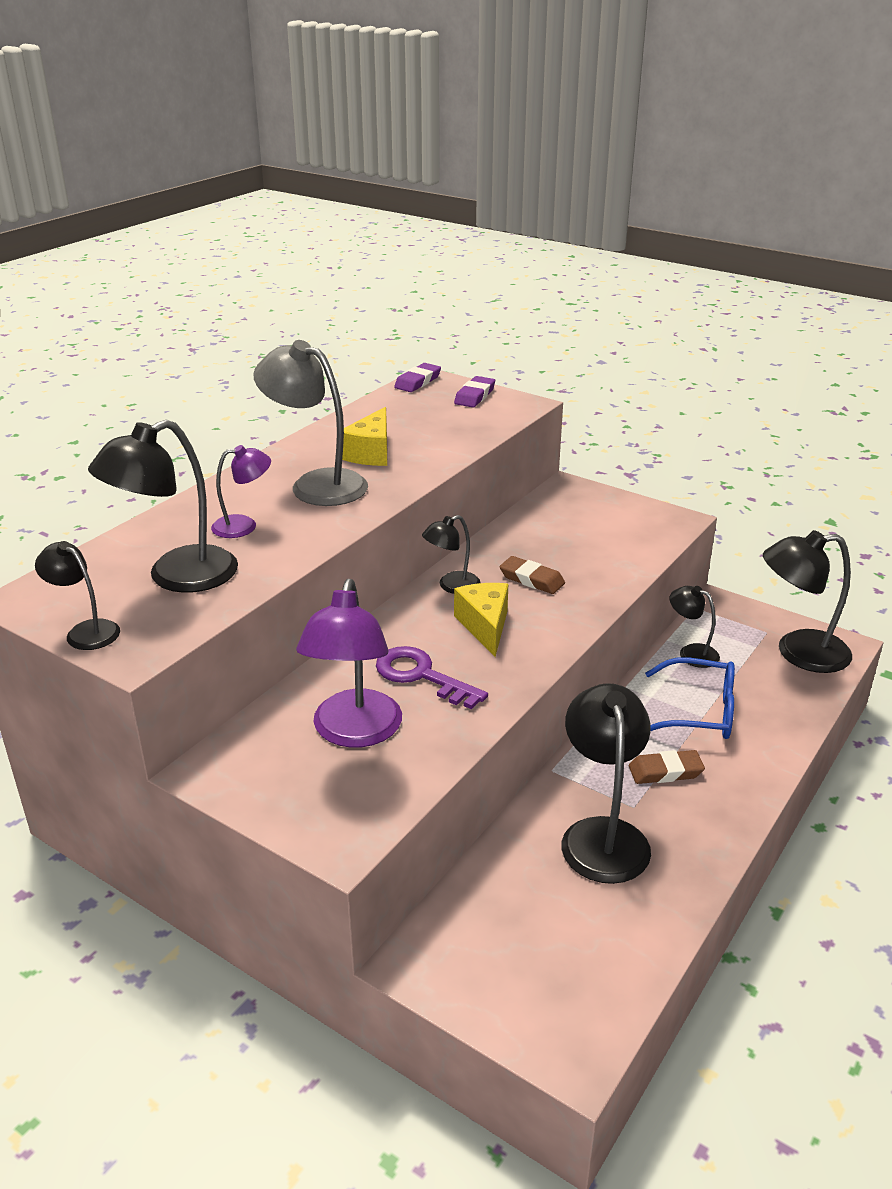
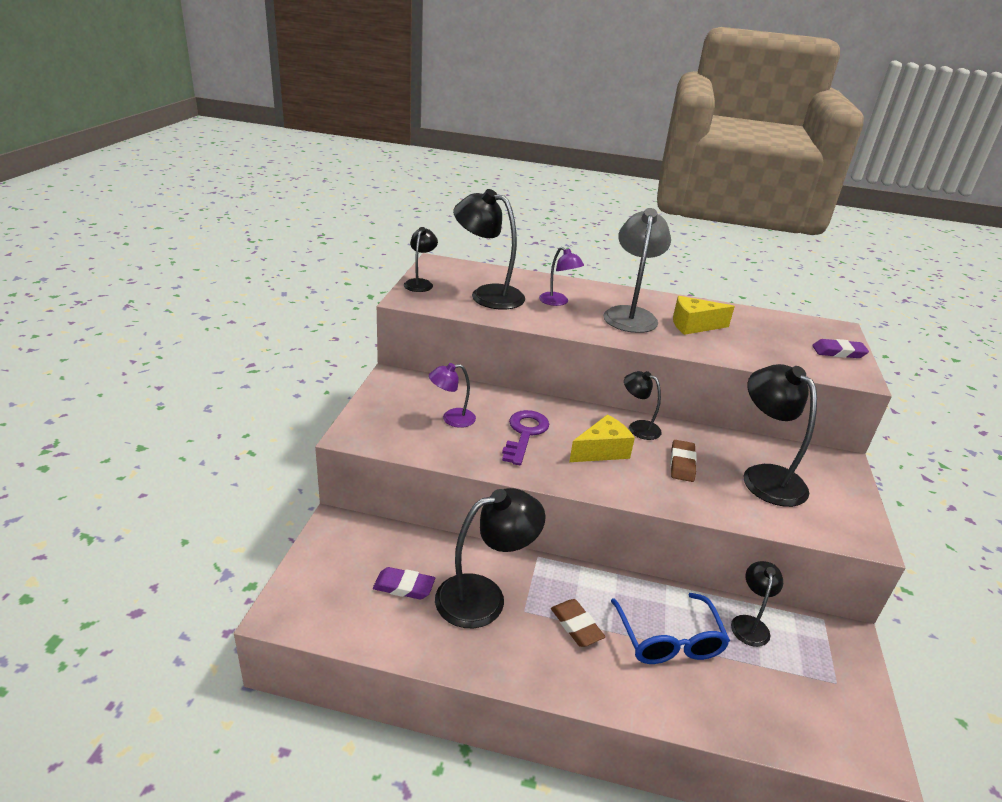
camera: 65 degrees right, 0 degrees up
purple lamp [296,579,402,748] -> purple lamp [429,363,476,428], size x0.55
purple eraser [394,363,441,392] -> purple eraser moved to [373,567,435,600]
black lamp [763,530,852,673] -> black lamp moved to [743,364,817,507]

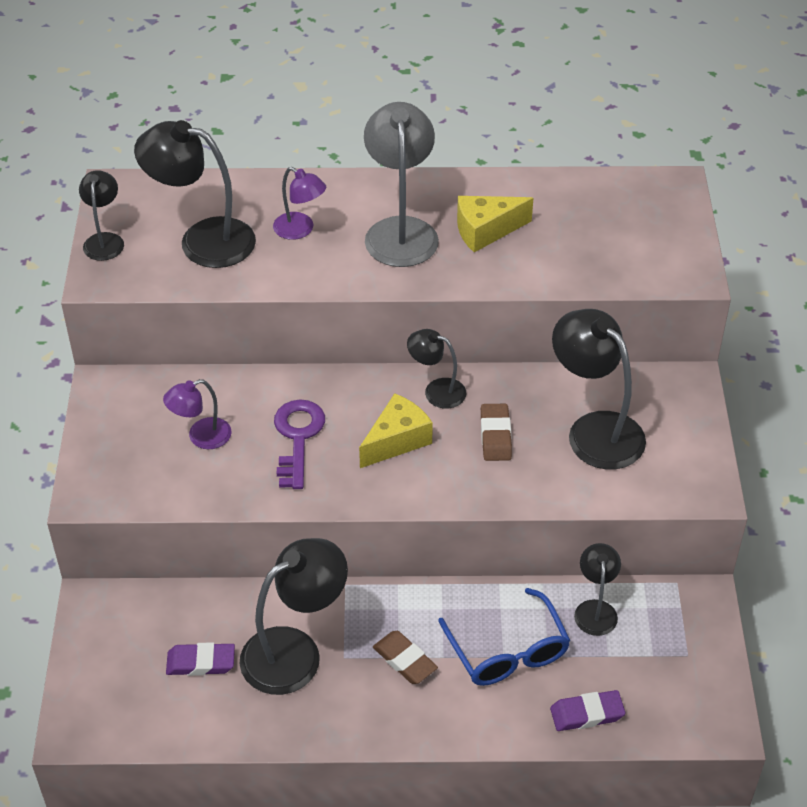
camera: 10 degrees left, 15 degrees up
purple eraser [812,339,869,358] -> purple eraser moved to [550,690,625,731]

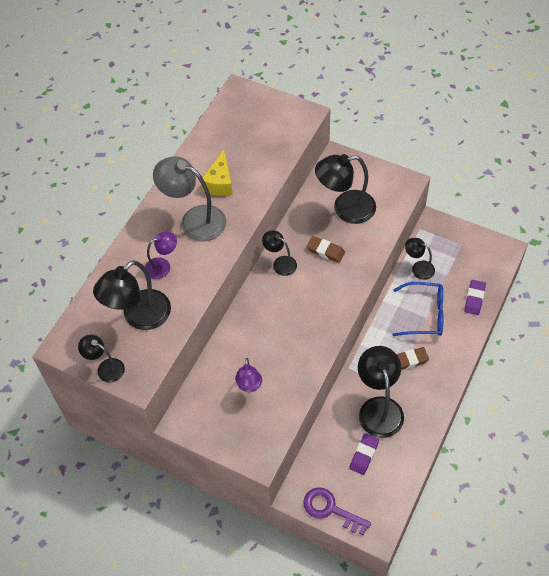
camera: 60 degrees left, 10 degrees up
purple key [274,400,325,489] -> purple key moved to [303,487,371,535]
yellow cheese [359,393,433,468] -> none
black lamp [407,329,466,409] -> black lamp turned 75 degrees clockwise [262,230,297,276]

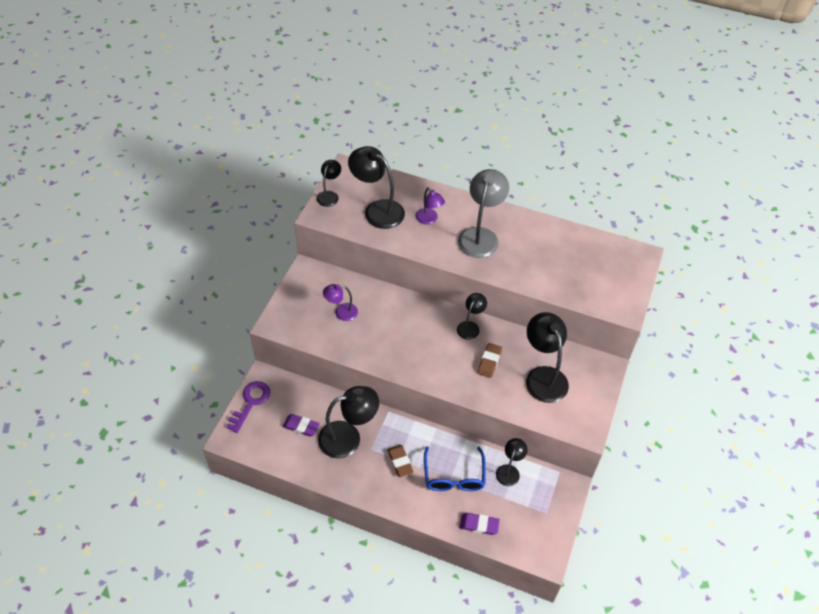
camera: 80 degrees right, 5 degrees down
yellow cheese [201,150,233,196] -> none

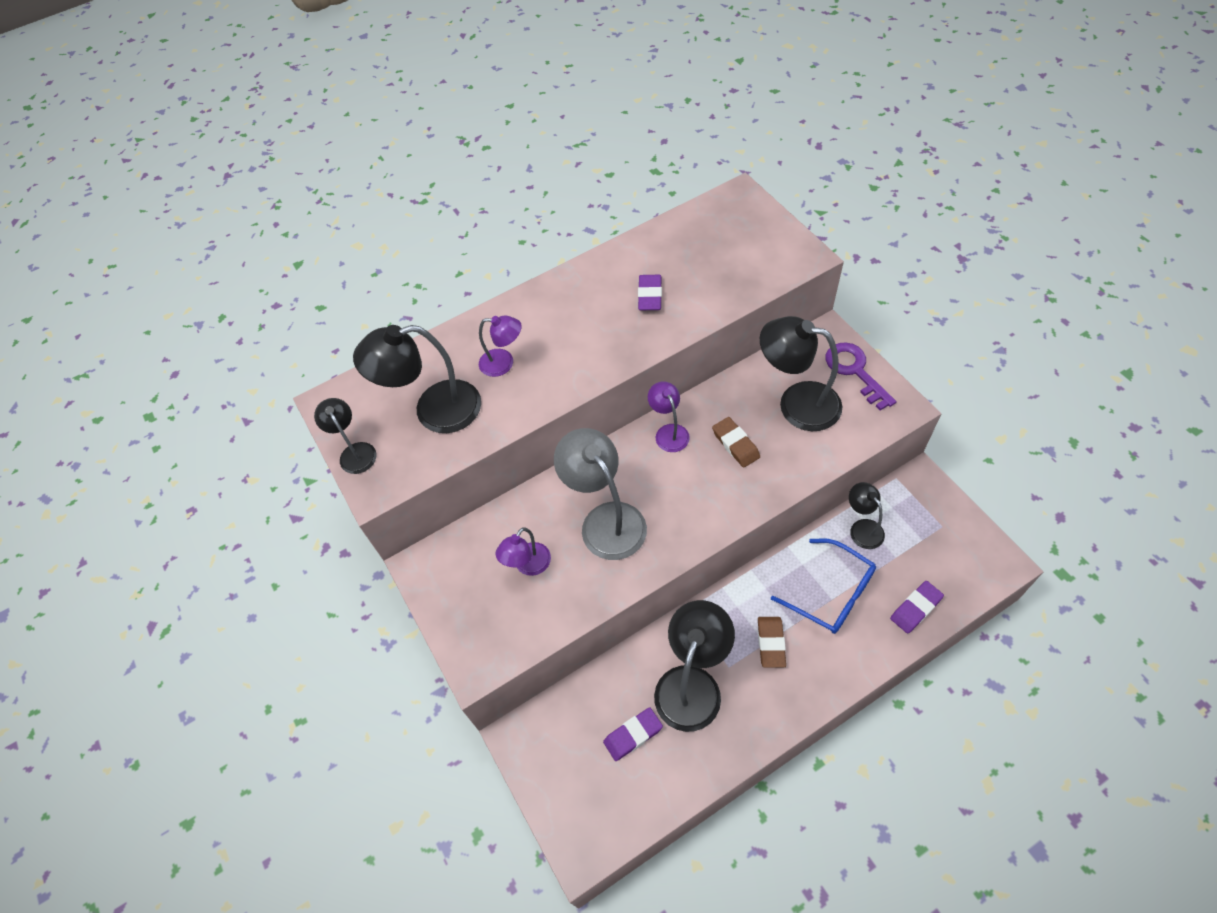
camera: 45 degrees left, 5 degrees up
purple key [227,381,270,433] -> purple key moved to [826,342,896,411]
brown eraser [387,445,414,477] -> brown eraser turned 75 degrees clockwise [758,617,786,668]
black lamp [457,293,487,340] -> purple lamp [648,381,690,452]
grey lamp [458,169,509,258] -> grey lamp moved to [554,428,647,560]
none -> purple eraser [638,275,662,310]

